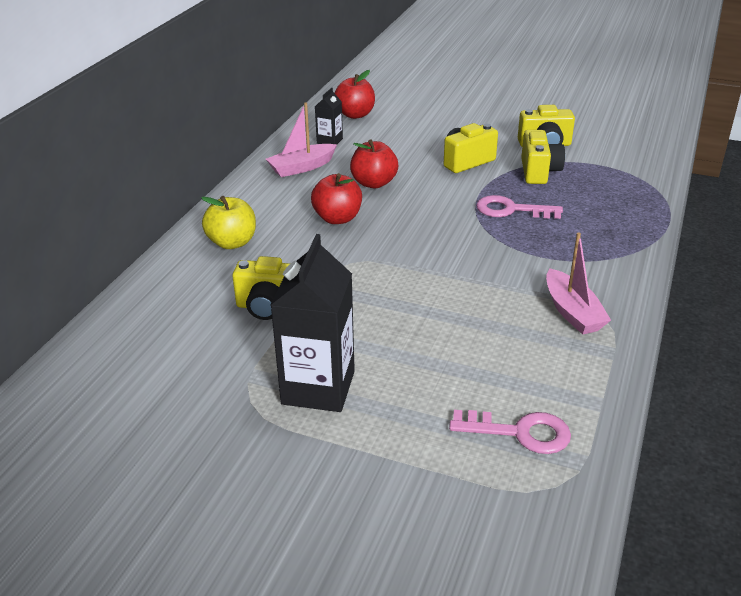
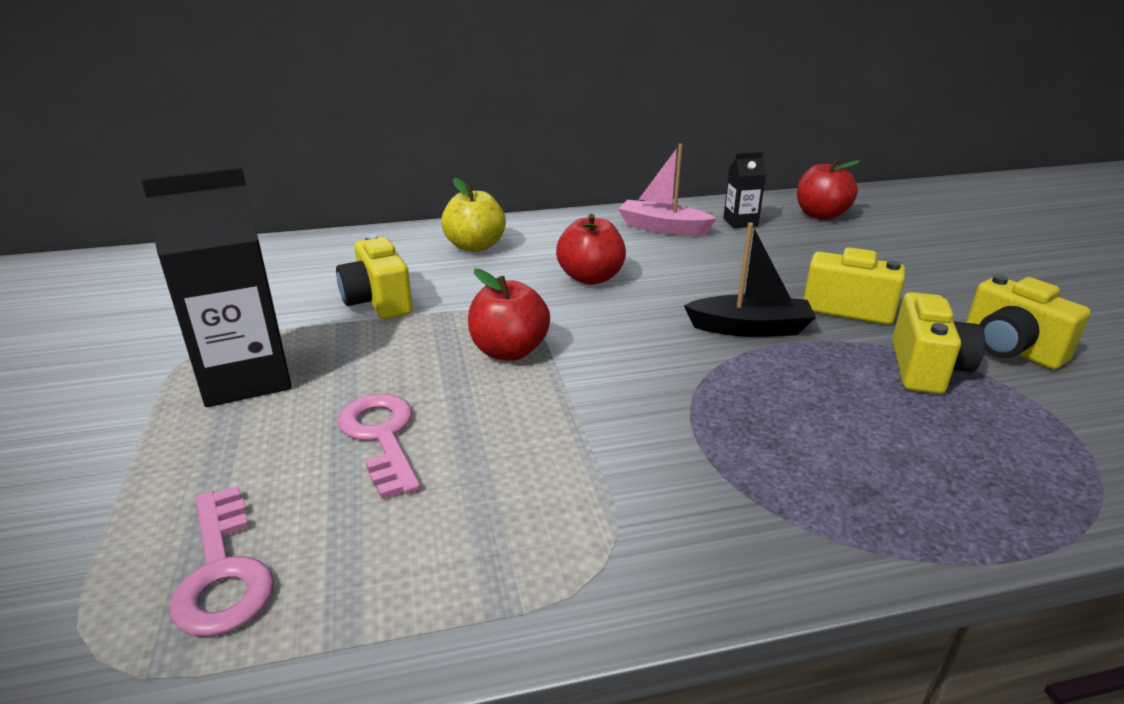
camera: 55 degrees right, 5 degrees down
red apple [350,140,398,188] -> red apple moved to [468,269,550,361]
pink key [476,195,563,219] -> pink key moved to [338,394,421,499]
yellow camera [521,130,565,184] -> yellow camera turned 45 degrees counterclockwise [892,292,985,394]
pink boat [546,232,611,335] -> none
none -> black boat [684,223,816,337]

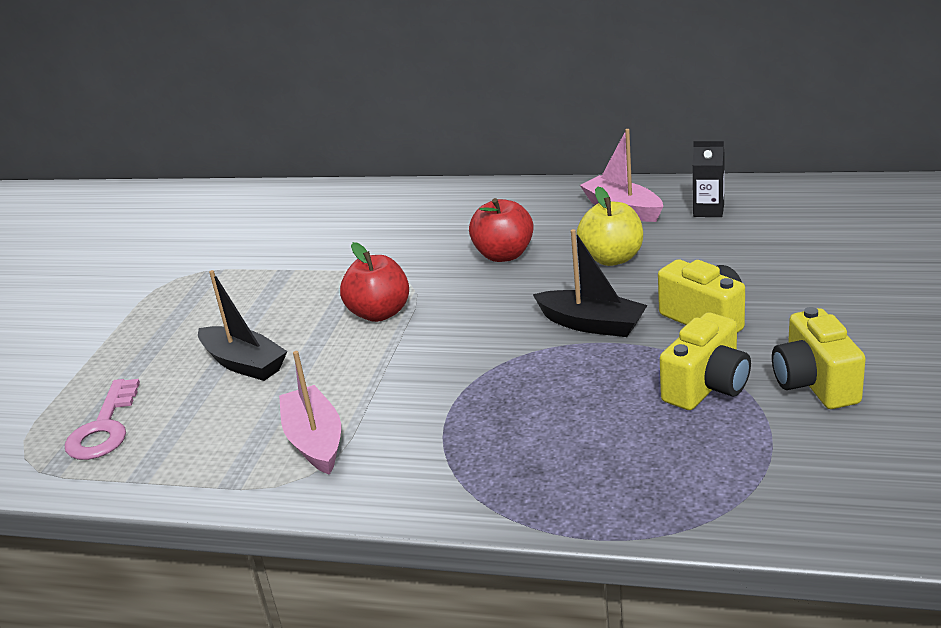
camera: 30 degrees right, 0 degrees up
black carton [141,167,292,407] -> none
yellow camera [336,234,413,319] -> none
pink key [338,394,421,499] -> black boat [198,270,287,381]
yellow apple [441,178,506,252] -> yellow apple moved to [576,187,643,266]
red apple [797,159,861,220] -> none
none -> pink boat [279,351,341,475]

